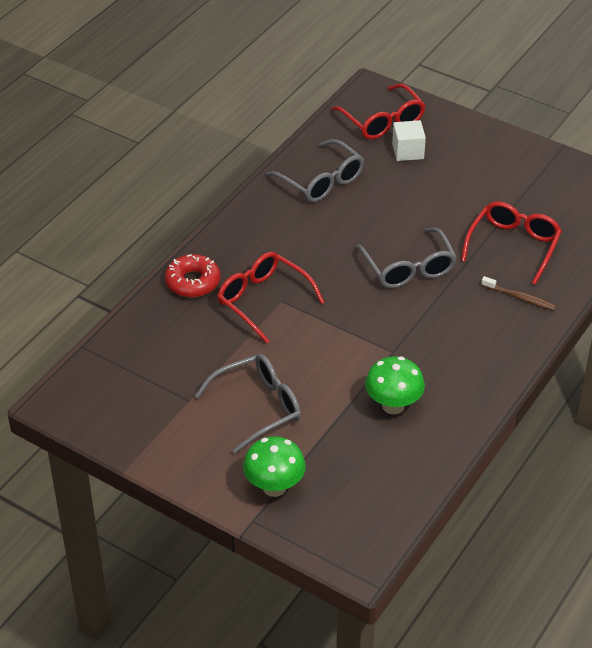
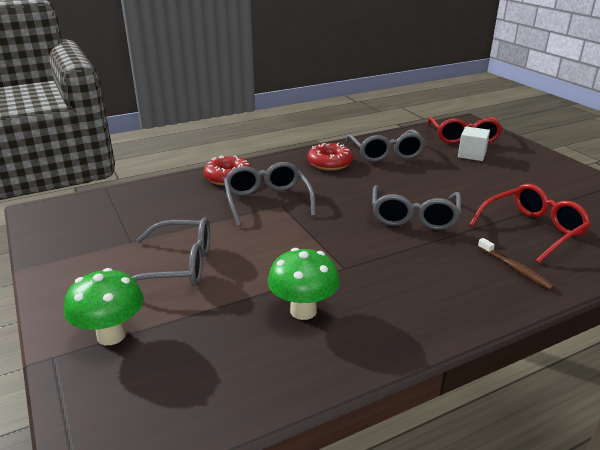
camera: 30 degrees right, 15 degrees down
red glasses [217,252,324,344] -> grey glasses [224,162,316,227]
none -> red donut [307,143,353,171]

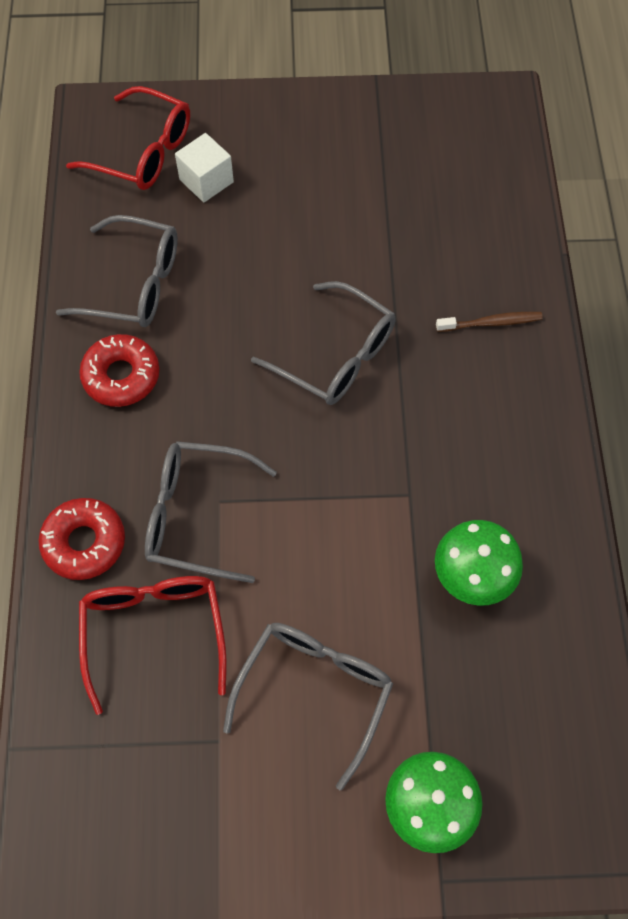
camera: 65 degrees left, 35 degrees up
red glasses [469,184,591,263] -> red glasses moved to [79,576,227,715]

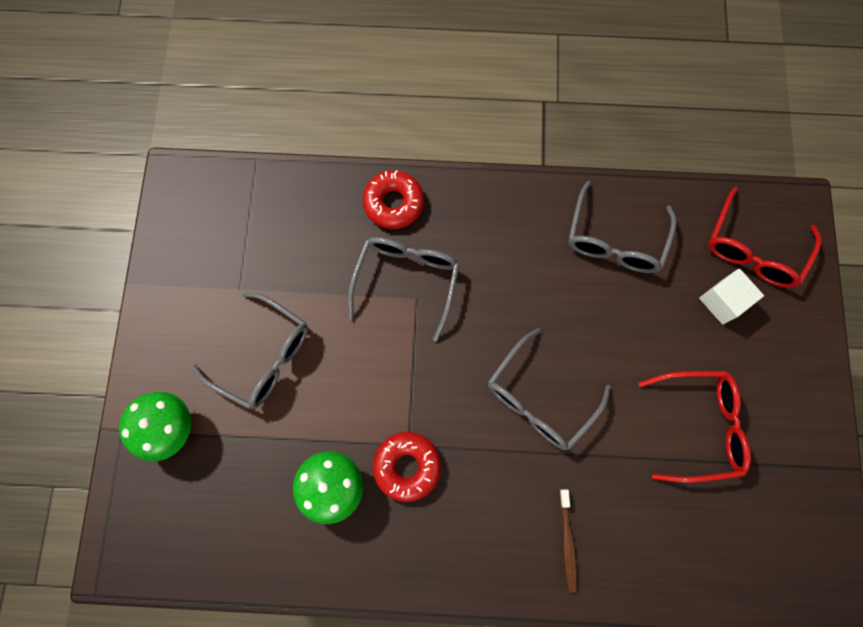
camera: 95 degrees right, 10 degrees up
red donut [79,334,160,407] -> red donut moved to [373,432,441,502]
red glasses [79,576,227,715] -> red glasses moved to [638,371,751,483]

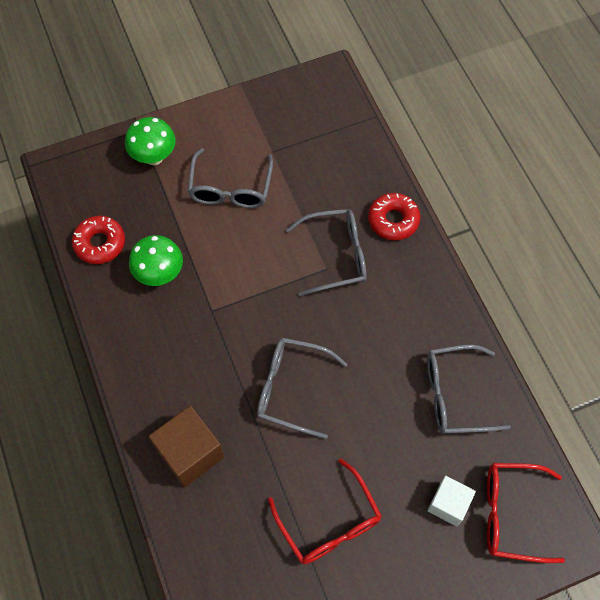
camera: 65 degrees right, 10 degrees down
red donut [373,432,441,502] -> red donut moved to [72,216,125,264]
brown toothbrush [559,489,577,592] -> brown cube [149,406,224,487]

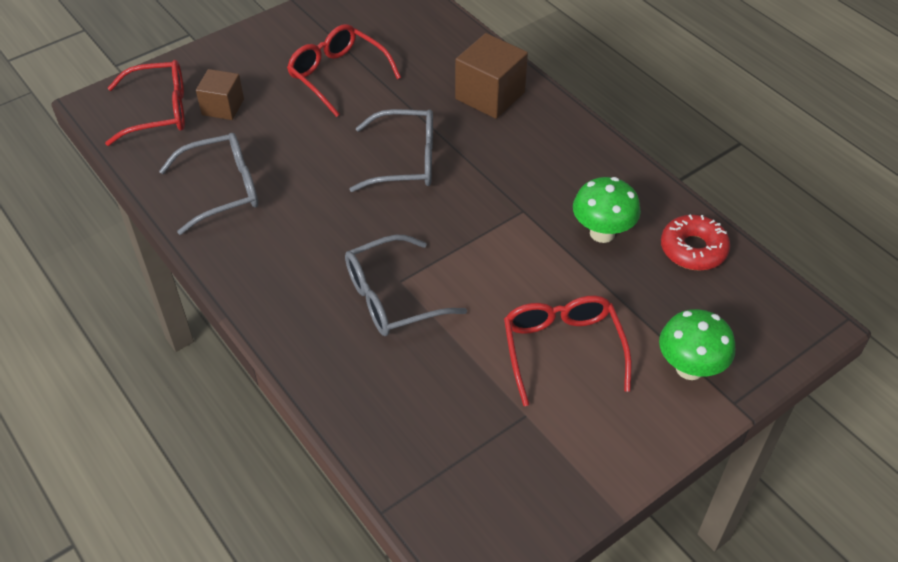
camera: 165 degrees right, 15 degrees down
grey glasses [188,148,273,208] -> red glasses [504,296,632,406]
red donut [368,193,420,240] -> none
white cube [427,476,476,527] -> brown cube [196,69,244,120]

